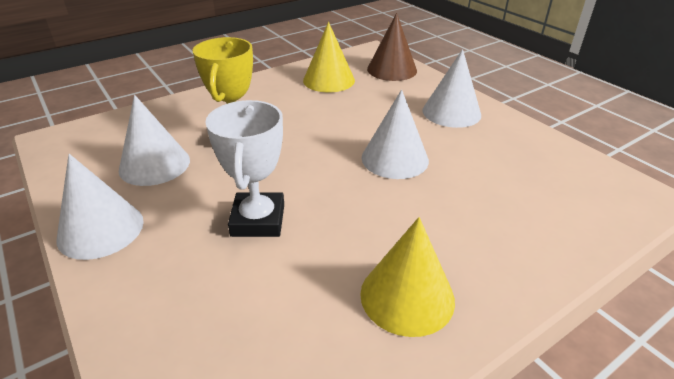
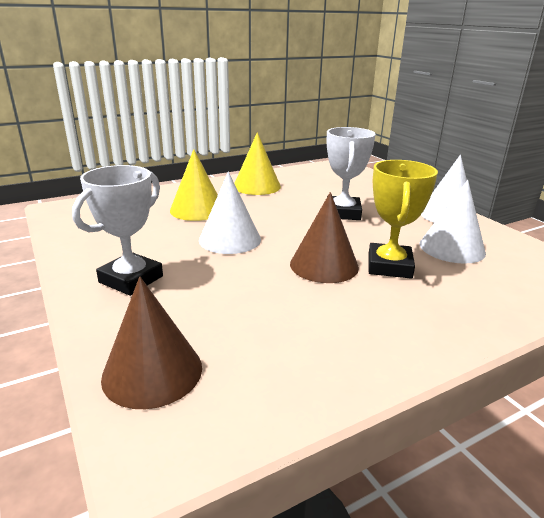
camera: 175 degrees left, 10 degrees down
yellow cone [303,22,355,92] -> yellow cone moved to [170,149,218,221]
white cone [422,49,481,128] -> white trophy [72,165,163,296]
none -> brown cone [290,192,359,283]

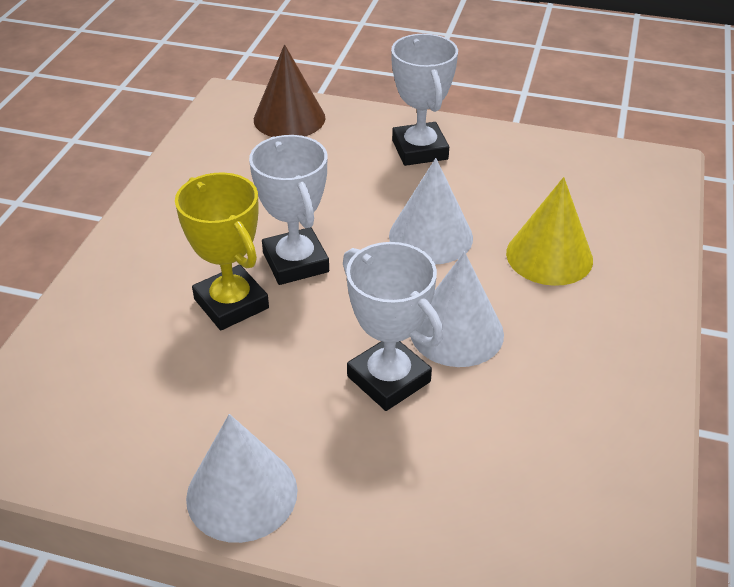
camera: 135 degrees right, 15 degrees up
yellow cone [234,132,281,195] -> none
brown cone [290,192,359,283] -> white trophy [249,135,329,285]
white cone [420,180,486,264] -> white cone moved to [411,252,504,367]

